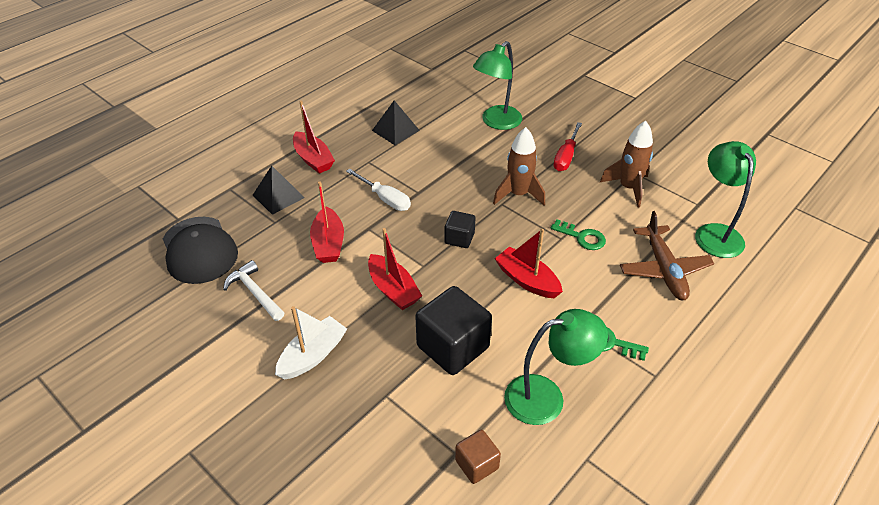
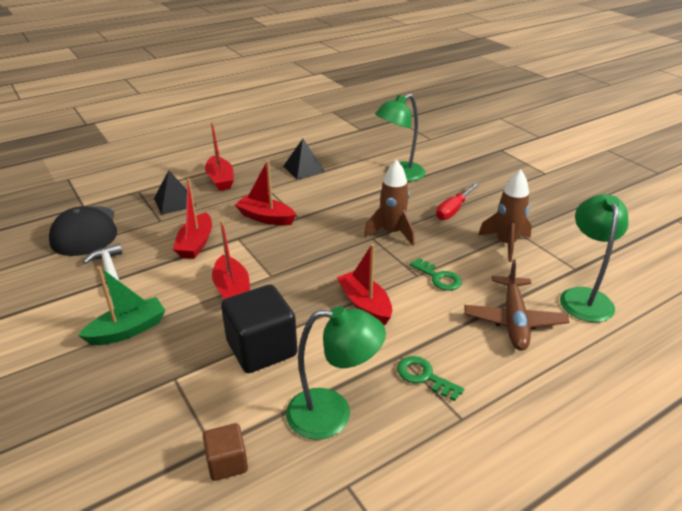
camera: 15 degrees right, 10 degrees down
white boat [275,306,347,379] -> green boat [78,266,166,345]
white screwdriver [346,169,411,211] -> red boat [235,160,296,226]
black cube [445,211,475,248] -> none

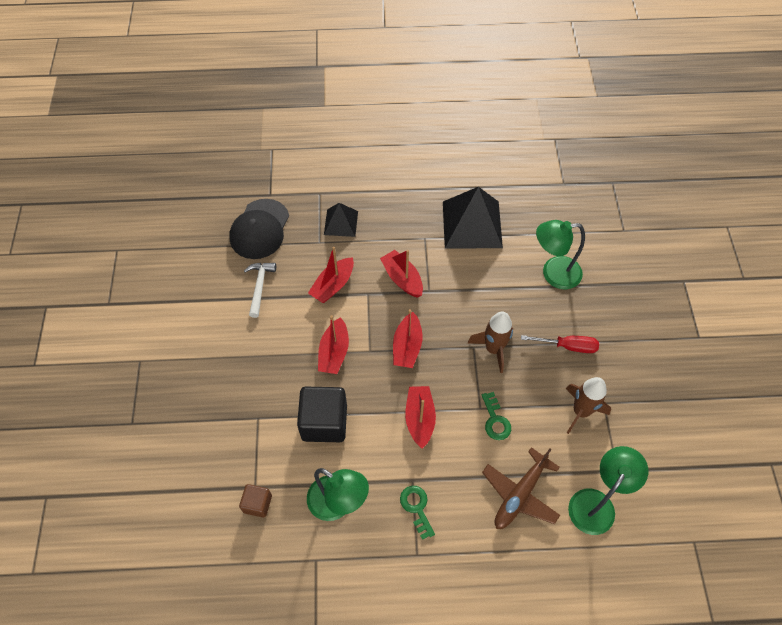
camera: 30 degrees right, 25 degrees up
green boat [78,266,166,345] -> none
red boat [205,122,234,191] -> red boat moved to [393,309,423,368]
black pyramid [283,139,325,180] -> black pyramid [443,187,503,248], size x1.81
red screwdriver [436,183,479,220] -> red screwdriver turned 150 degrees counterclockwise [521,335,599,353]

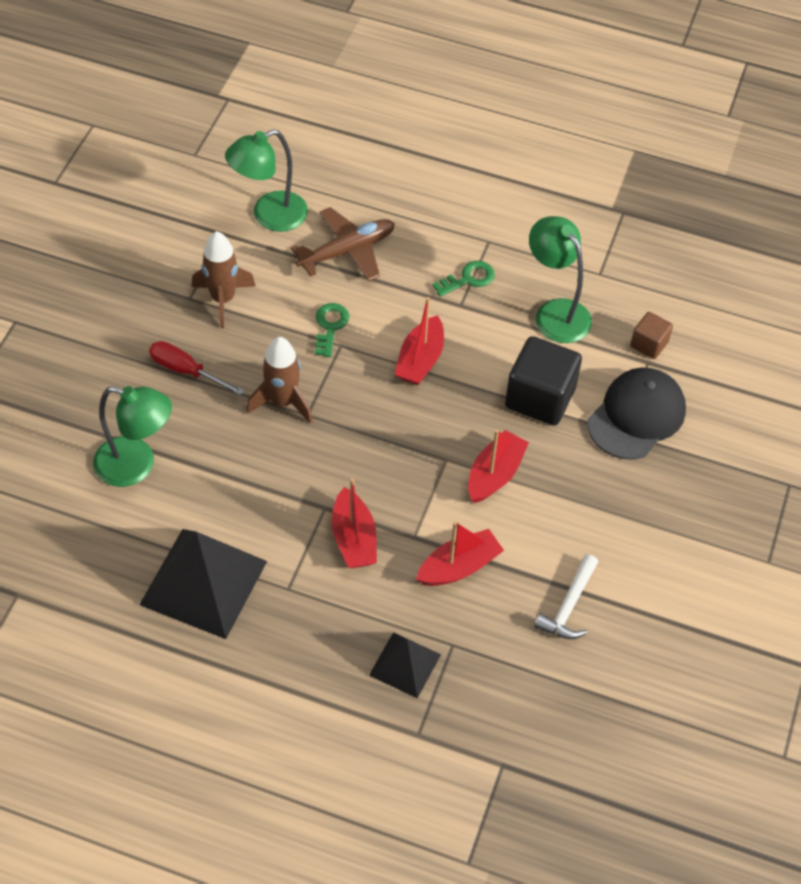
camera: 160 degrees left, 5 degrees down
black cap [230,199,289,259] -> black cap moved to [588,368,686,460]
red boat [393,309,423,368] -> none
green key [400,486,435,540] -> green key turned 120 degrees counterclockwise [433,261,495,297]

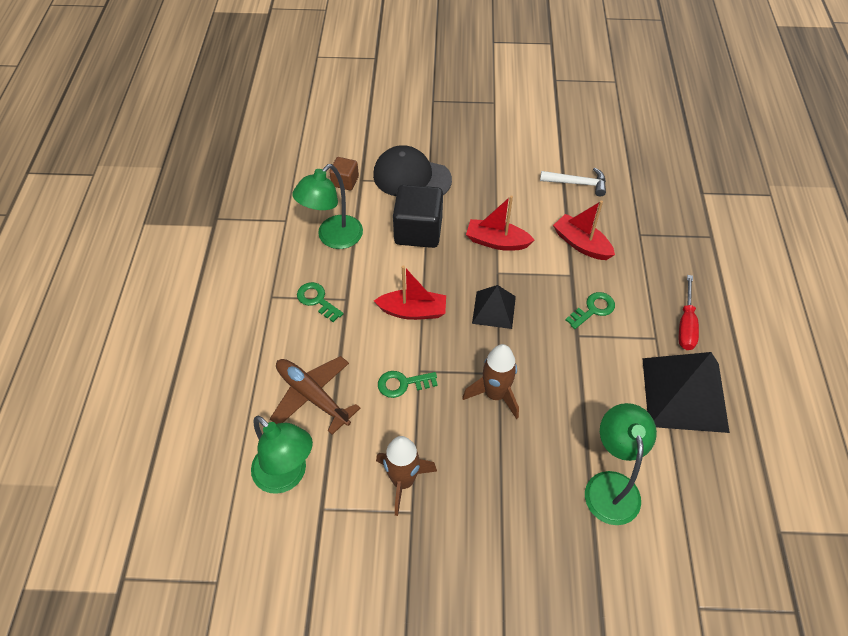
camera: 105 degrees left, 0 degrees up
red screwdriver [149,341,244,395] -> red screwdriver moved to [679,275,699,350]
red boat [332,478,377,568] -> green key [566,292,615,329]
black pyramid [369,632,441,698] -> black pyramid moved to [472,285,516,329]

